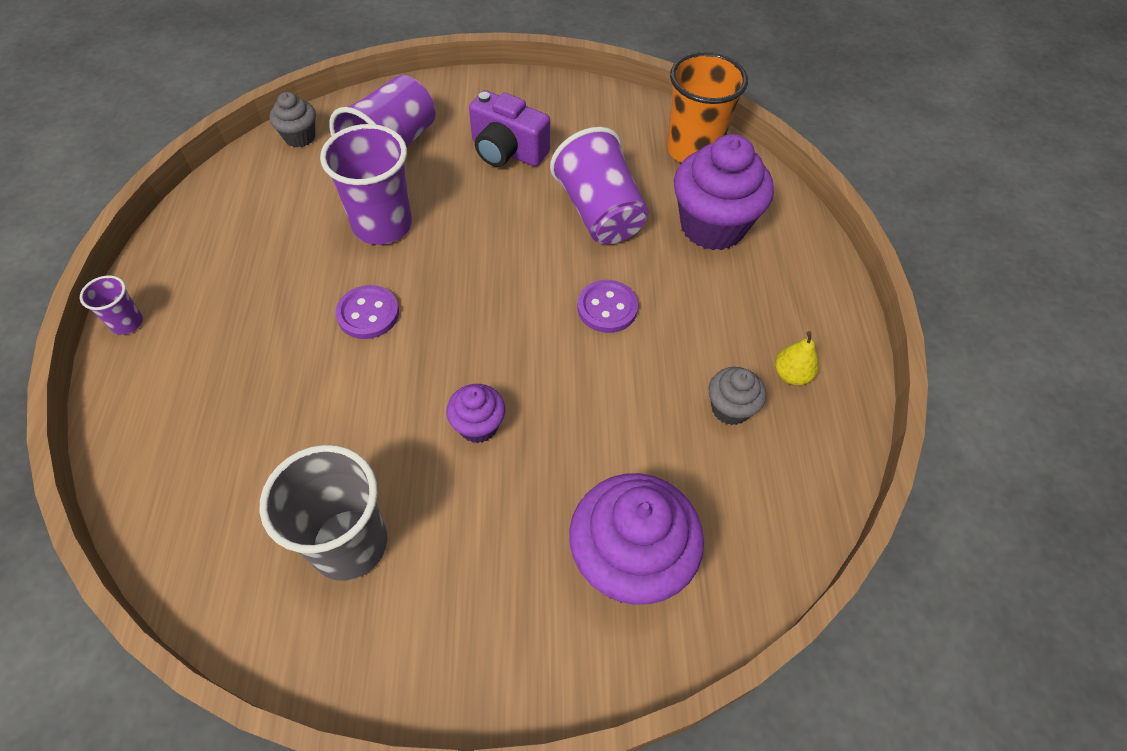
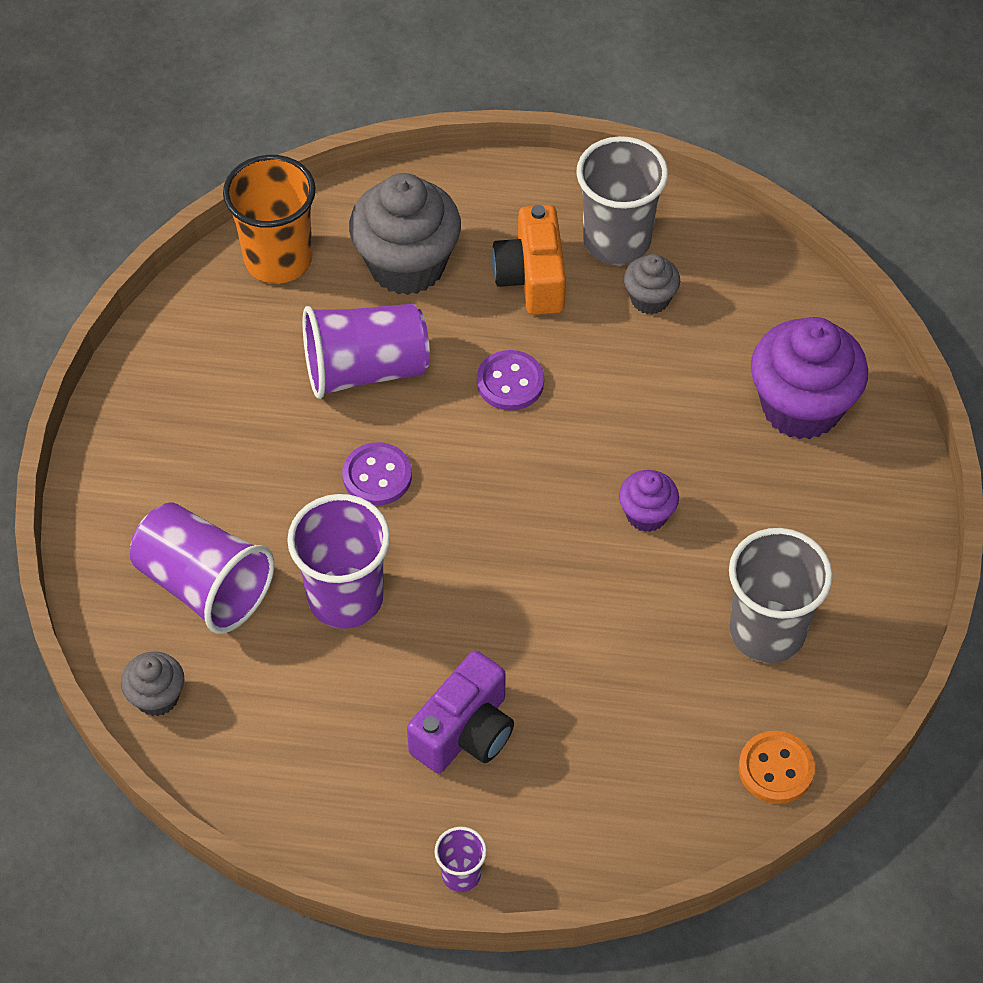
camera: 80 degrees left, 0 degrees up
purple button [336,285,399,339] -> purple button moved to [342,442,412,506]
purple camera [469,90,550,167] -> purple camera moved to [407,650,514,773]
purple cupcake [674,134,774,250] -> grey cupcake [349,173,461,295]
yellow pear [775,331,819,385] -> grey cup [576,136,668,265]
none -> orange camera [492,205,566,315]
none -> orange button [738,731,815,804]

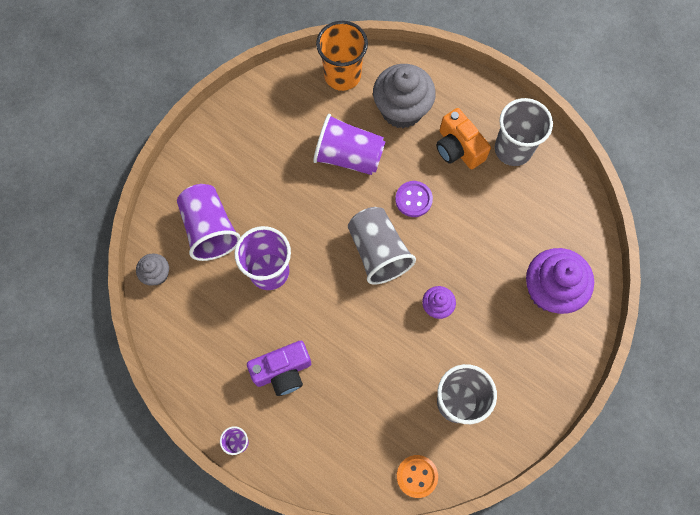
camera: 30 degrees right, 15 degrees up
purple button [342,442,412,506] -> none
orange camera [492,205,566,315] -> orange camera turned 60 degrees counterclockwise [436,108,491,169]
grey cupcake [624,254,680,314] -> none
none -> grey cup [348,207,416,285]

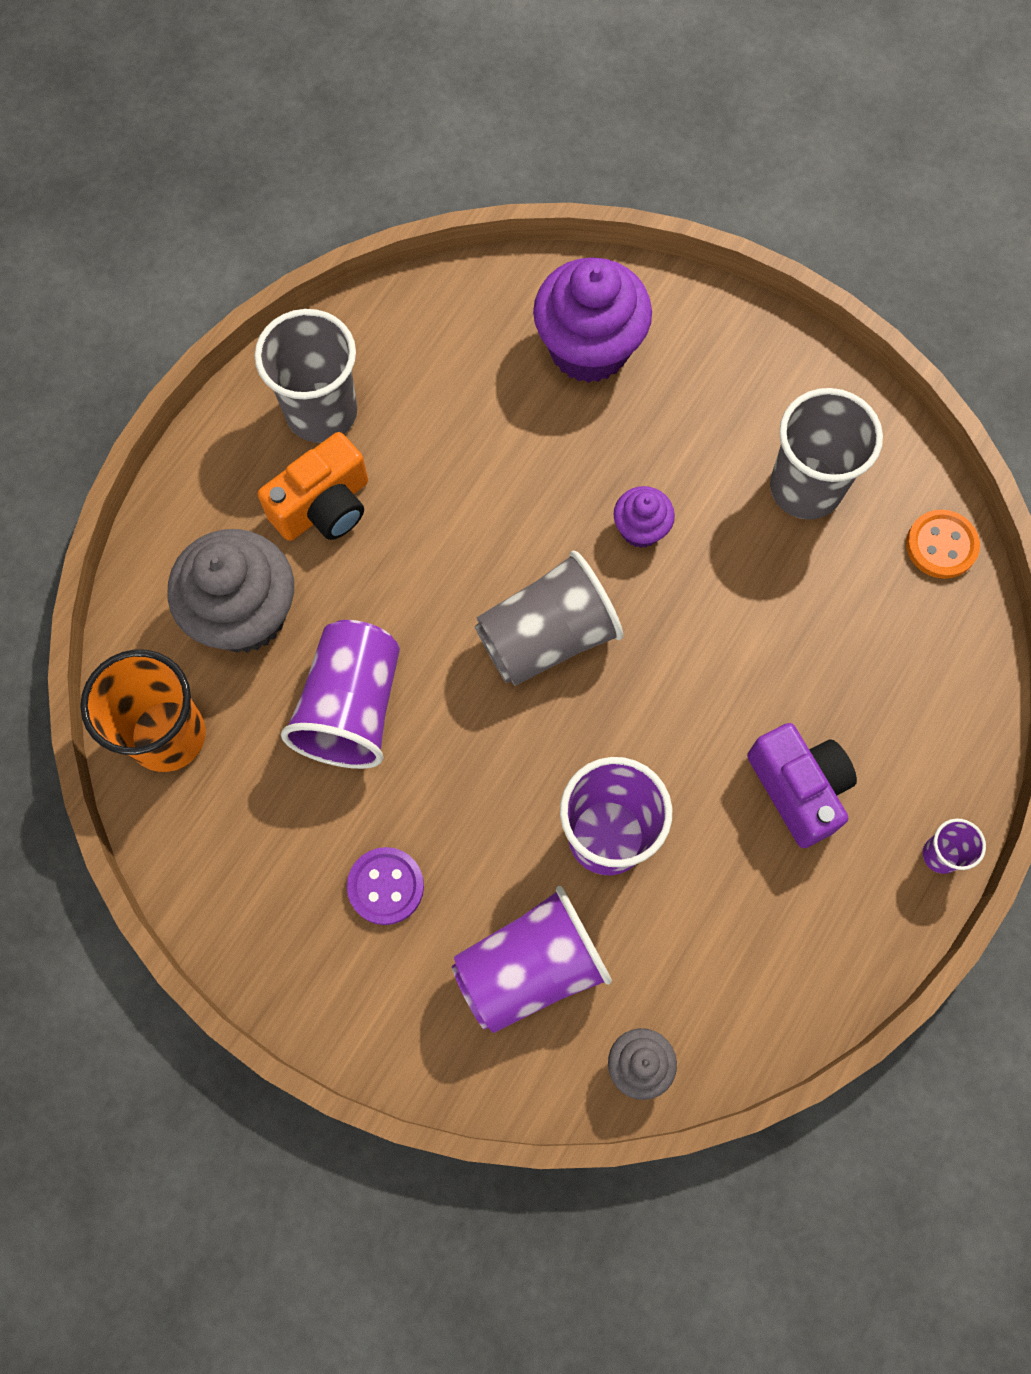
camera: 95 degrees left, 0 degrees up
purple button [395,181,433,217] -> purple button moved to [347,847,424,925]

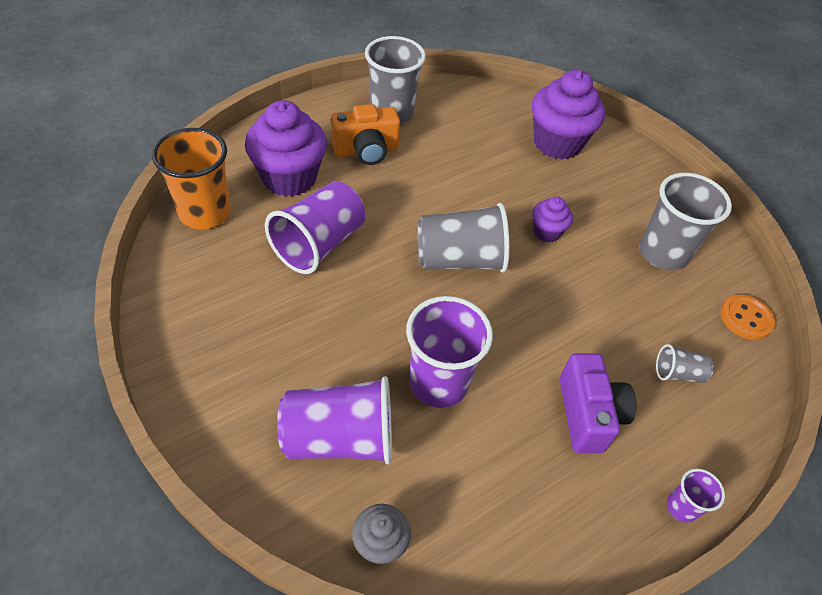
camera: 20 degrees right, 20 degrees down
grey cupcake [167,529,294,653] -> purple cupcake [245,100,327,197]
purple button [347,847,424,925] -> none
none -> grey cup [656,344,714,383]

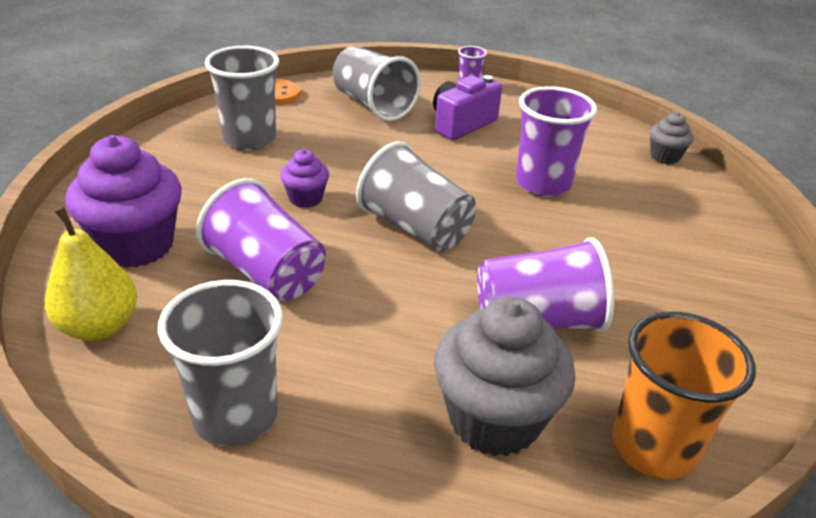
camera: 130 degrees left, 15 degrees down
purple cupcake [245,100,327,197] -> grey cupcake [434,297,576,456]
purple cup [277,376,392,464] -> purple cup moved to [196,178,326,302]
orange camera [331,104,400,165] -> none
grey cup [656,344,714,383] -> grey cup [332,46,421,121], size x2.07
none -> yellow pear [45,206,137,341]

